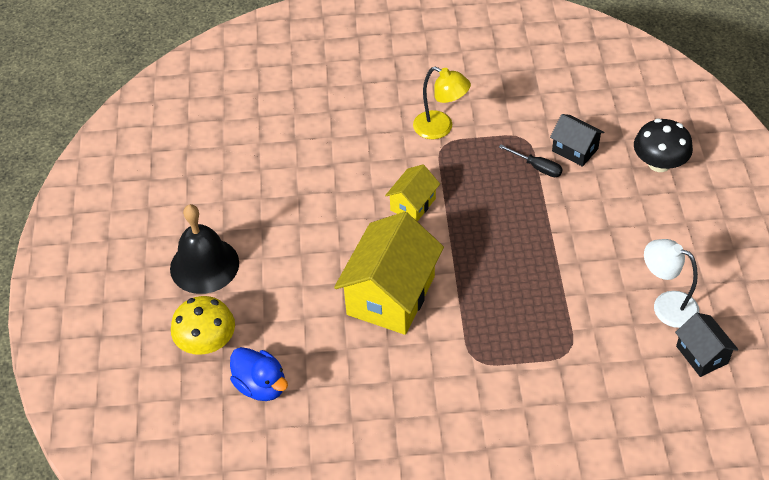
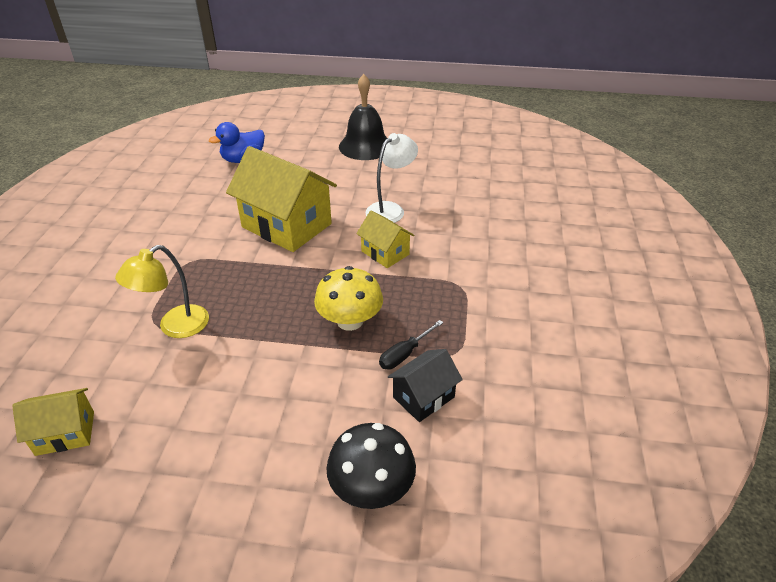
camera: 100 degrees right, 10 degrees down
yellow mushroom [171,296,235,355] -> yellow mushroom moved to [314,266,383,331]
yellow lamp [413,67,471,139] -> yellow lamp moved to [115,245,209,338]
white lamp [644,239,699,328] -> white lamp moved to [366,133,418,223]
black house [675,313,739,377] -> yellow house [12,388,94,456]

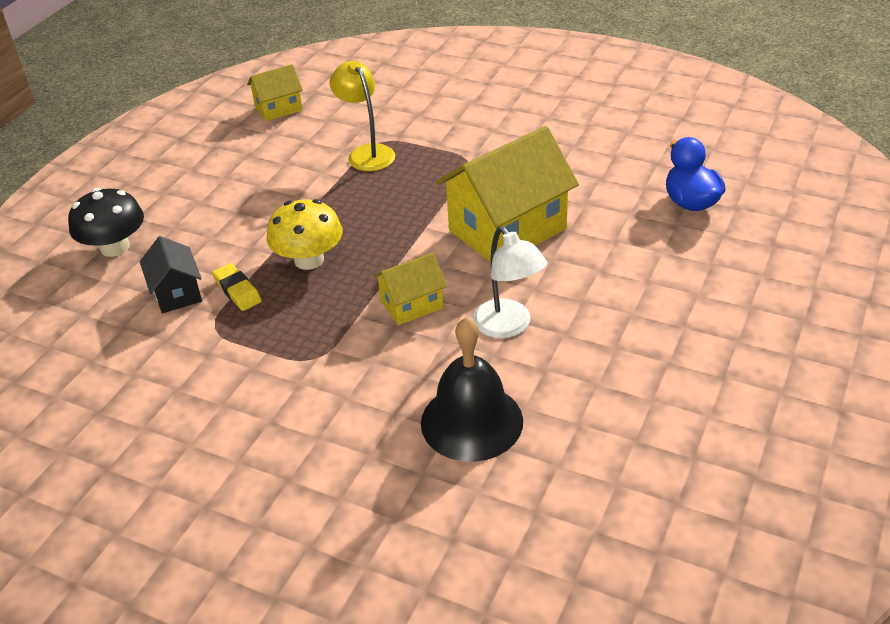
camera: 110 degrees right, 0 degrees up
yellow house [12,388,94,456] -> yellow house turned 60 degrees clockwise [247,64,303,121]
black bell [339,74,387,160] -> black bell moved to [421,317,523,462]
black screwdriver [379,320,444,370] -> yellow eraser [212,263,262,311]

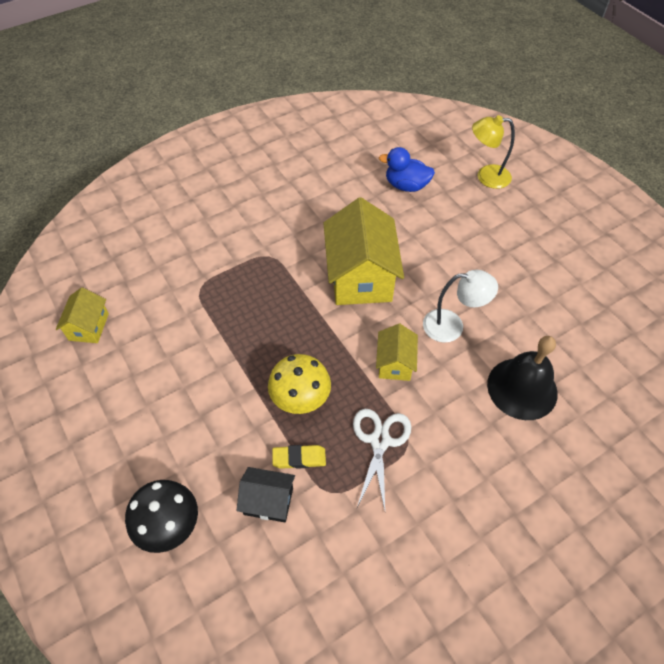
camera: 60 degrees left, 15 degrees up
yellow lamp [329,61,395,171] -> yellow lamp moved to [472,115,515,189]
none -> white scissors [353,409,411,510]

